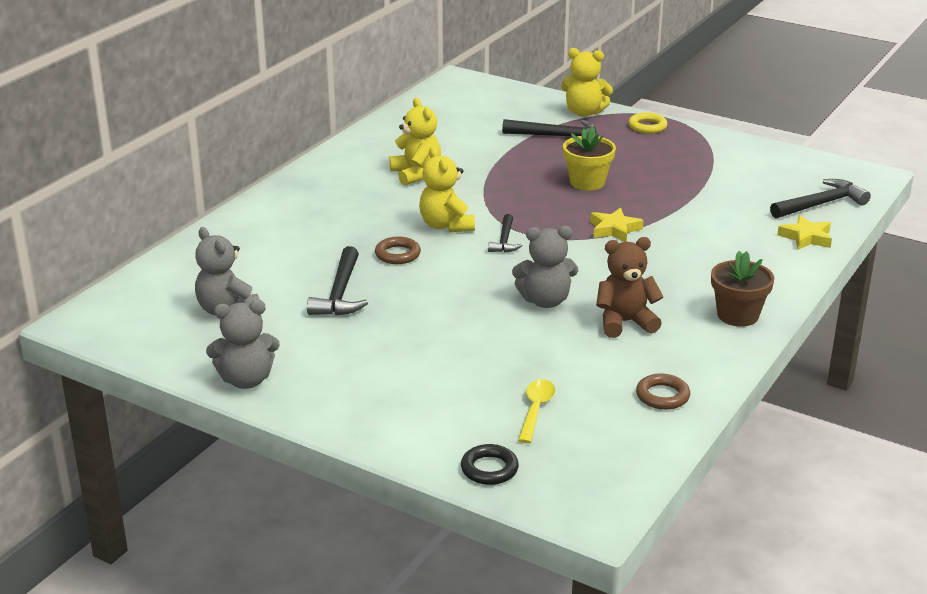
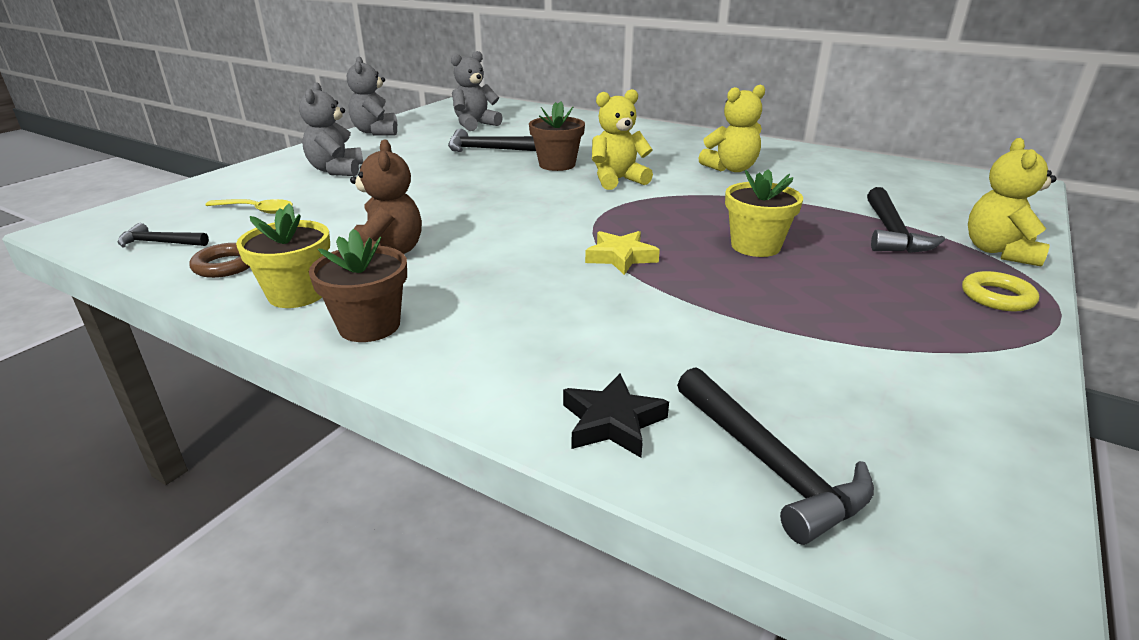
camera: 90 degrees right, 0 degrees up
brown ring [375,237,421,264] -> brown flower pot [529,101,585,171]
black ring [461,444,519,485] -> none
black hammer [488,214,523,253] -> black hammer moved to [118,223,209,247]
grey teddy bear [512,226,578,308] -> grey teddy bear moved to [299,82,363,176]
yellow star [777,215,832,250] -> black star [563,374,669,458]
none -> yellow flower pot [236,203,330,308]

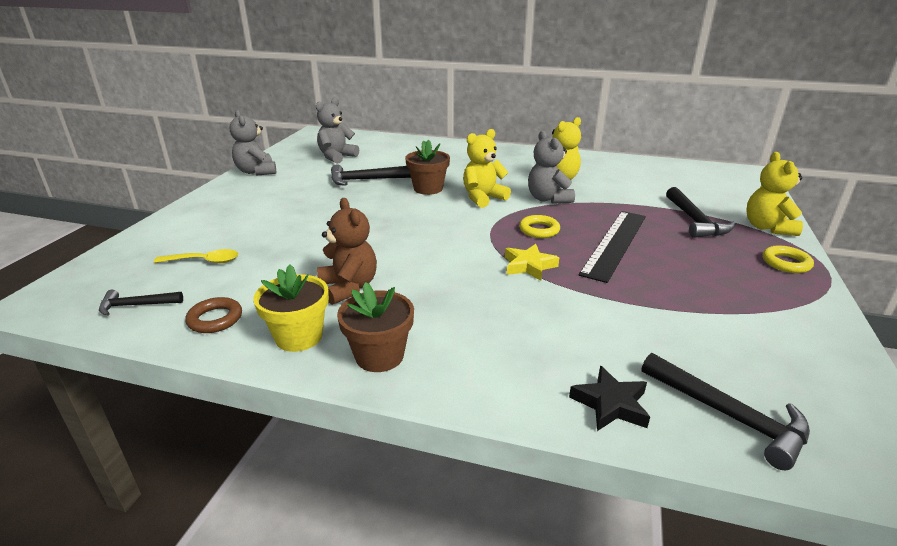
camera: 15 degrees left, 0 degrees up
grey teddy bear [299,82,363,176] -> grey teddy bear moved to [528,131,575,204]
yellow flower pot [725,169,803,257] -> black ruler [579,211,646,283]
none -> yellow ring [519,215,560,238]

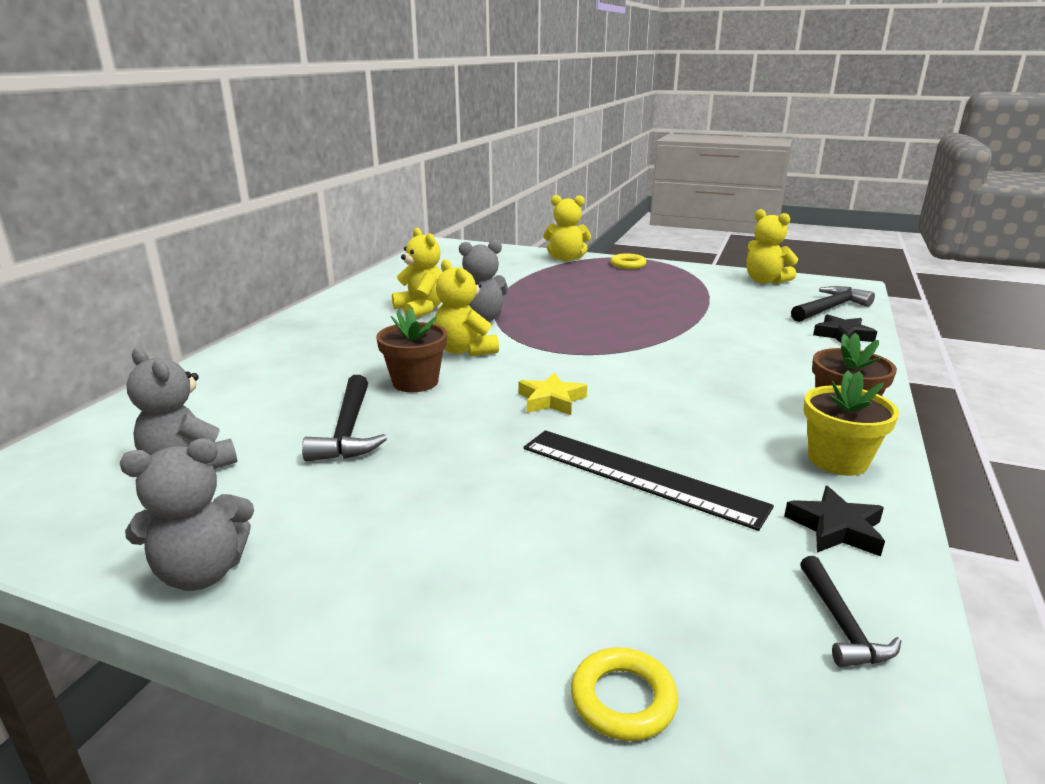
camera: 85 degrees left, 5 degrees down
yellow spoon [154,249,239,263] -> none
brown ring [185,297,242,333] -> black star [784,486,885,557]
brown teddy bear [317,198,377,305] -> none
yellow star [505,244,559,281] -> yellow star moved to [519,372,587,415]
yellow ring [519,215,560,238] -> yellow ring moved to [571,647,678,741]
black ruler [579,211,646,283] -> black ruler moved to [523,430,774,531]
black hammer [666,187,735,238] -> none
none -> yellow teddy bear [747,209,798,284]

